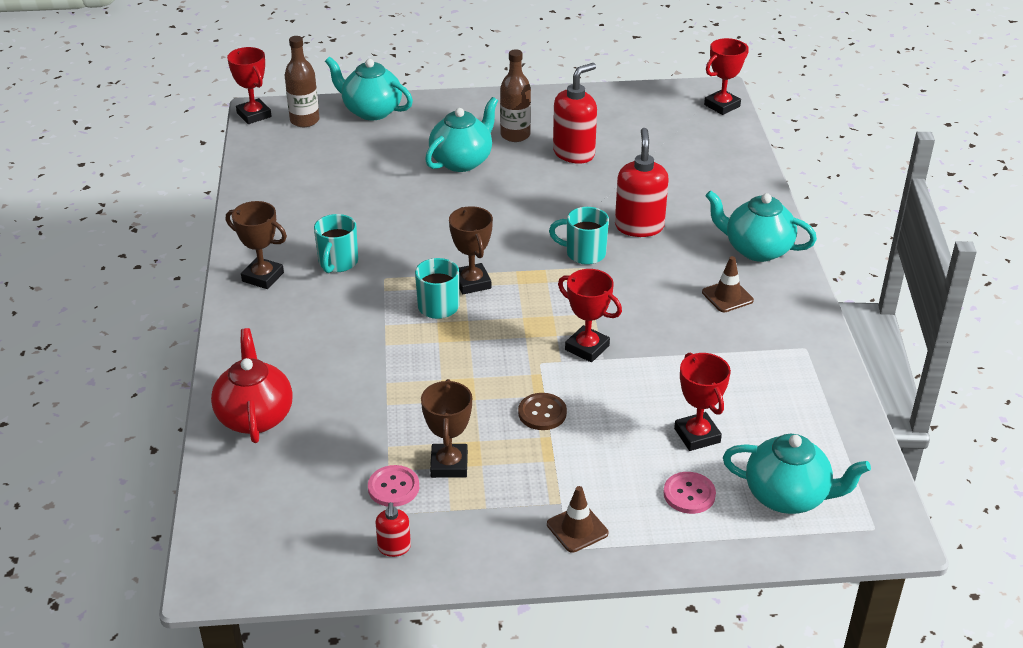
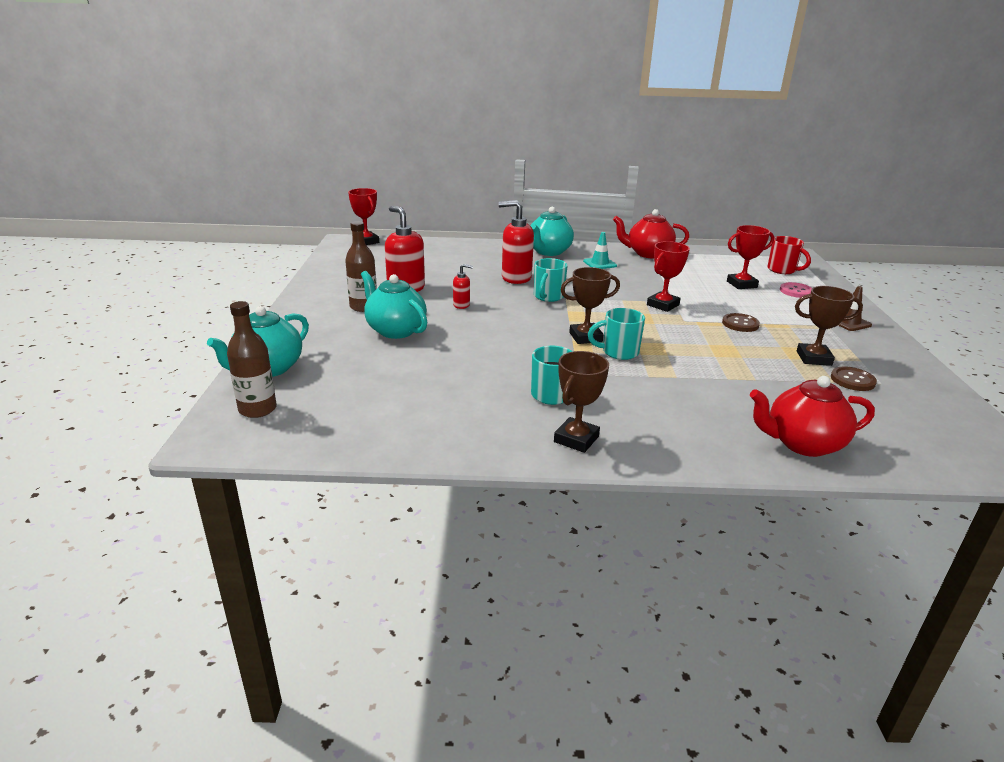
camera: 85 degrees left, 10 degrees down
red trophy [227,47,271,124] -> none
pink button [368,465,419,507] -> brown button [831,366,877,391]
red soap dispenser [375,502,411,557] -> red soap dispenser moved to [453,264,473,309]
brown traffic cone [702,256,754,312] -> turquoise traffic cone [583,232,617,269]
turquoise teapot [723,434,871,514] -> red mug [767,236,811,274]
none -> red teapot [613,209,689,258]

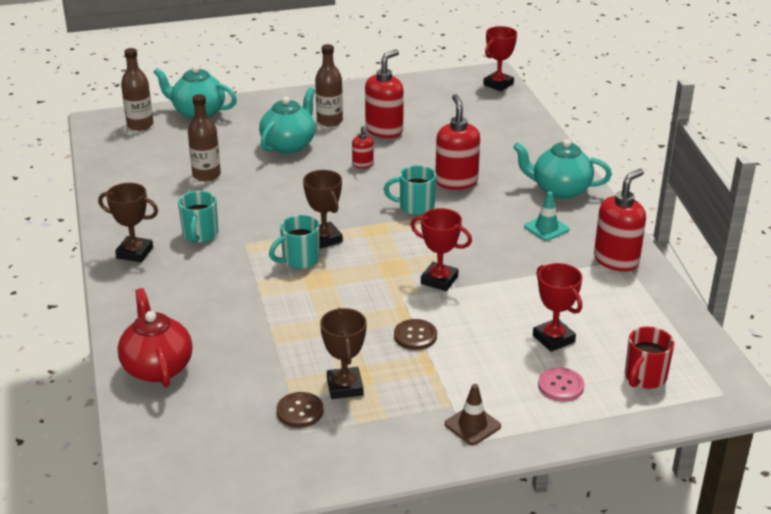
camera: 75 degrees right, 5 degrees up
turquoise mug [588,308,645,360] -> turquoise mug turned 105 degrees counterclockwise [269,215,320,269]
red teapot [613,209,689,258] -> red soap dispenser [594,169,646,271]
none -> brown bottle [188,94,221,181]

